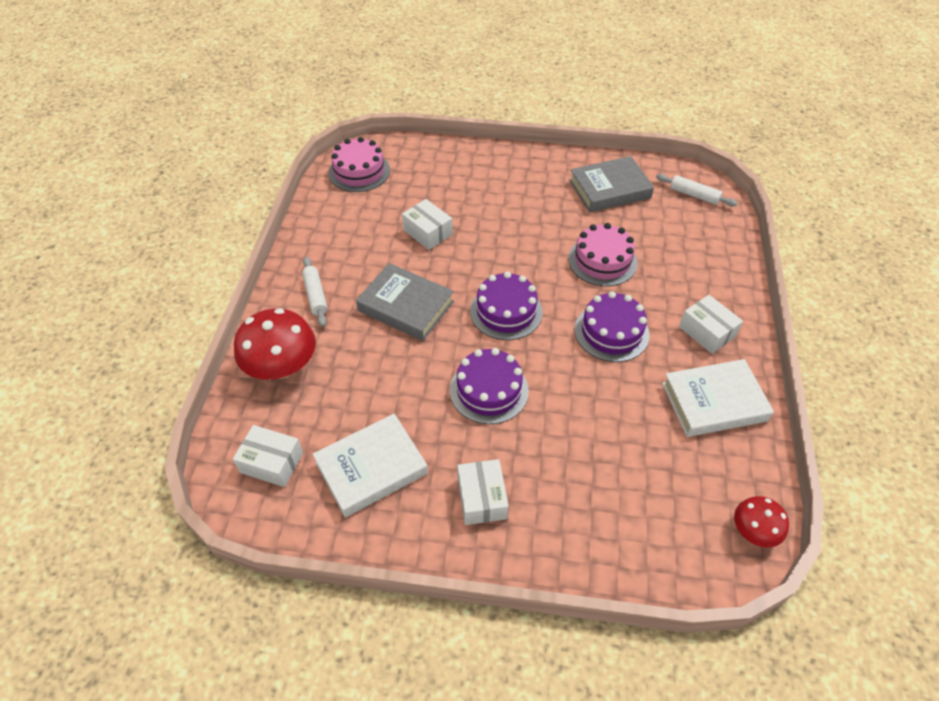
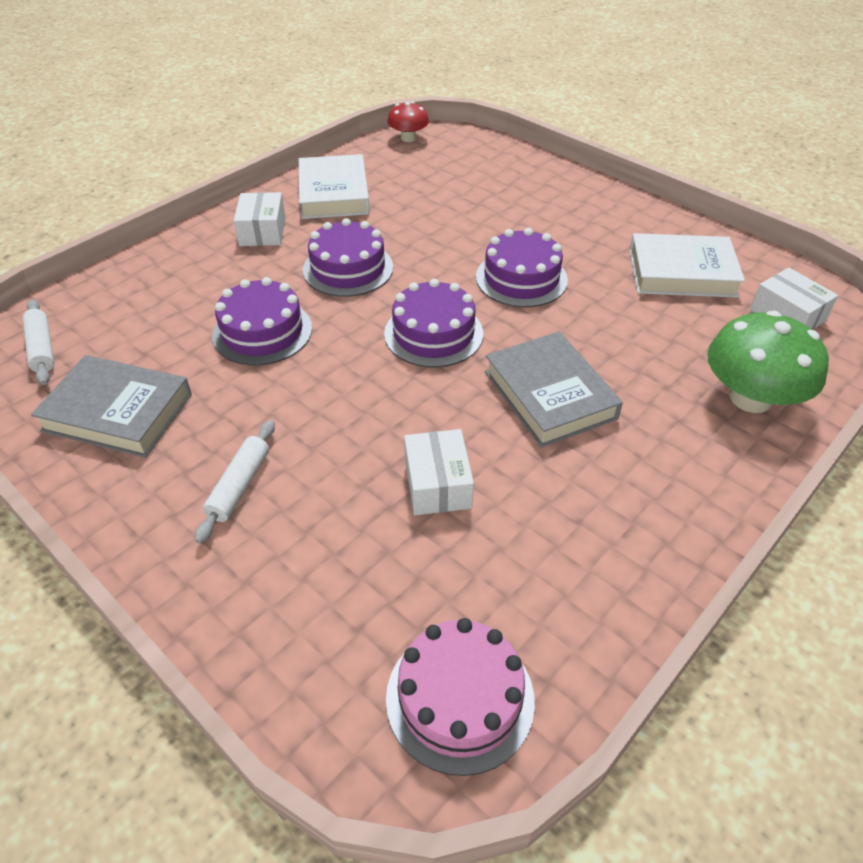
camera: 145 degrees left, 5 degrees down
red mushroom [234,308,316,380] -> green mushroom [707,311,829,413]
white rolling pin [302,257,328,327] -> white rolling pin moved to [195,420,275,544]
white box [457,459,509,525] -> none
pink cake [568,223,637,286] -> purple cake [212,277,312,365]
white book [662,359,774,437] -> white book turned 60 degrees clockwise [299,154,370,219]

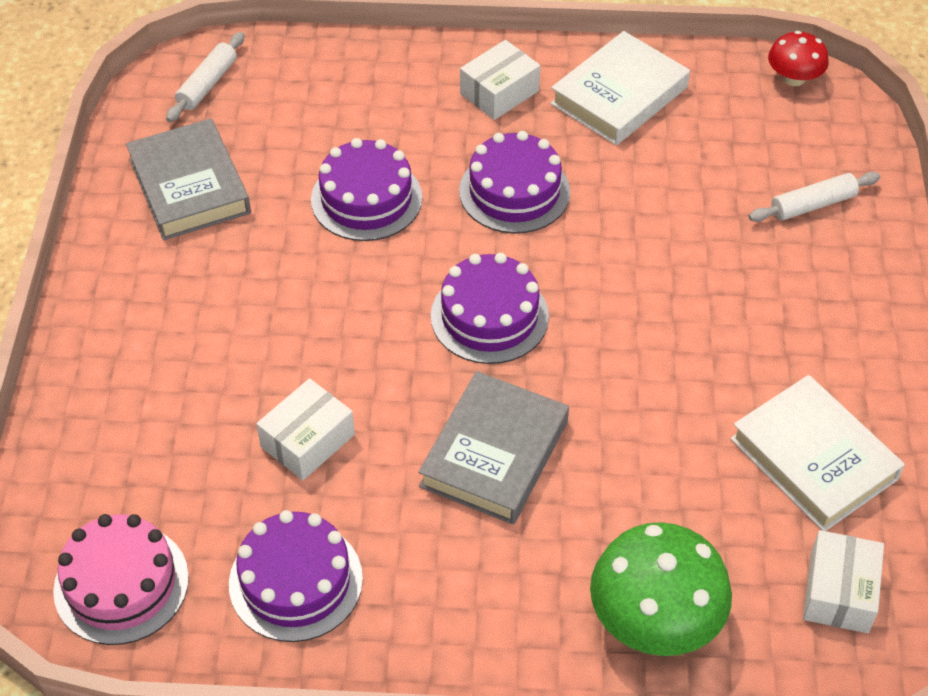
camera: 50 degrees right, 5 degrees up
white rolling pin [195,420,275,544] -> white rolling pin moved to [749,172,880,222]
purple cake [476,228,568,307] -> purple cake moved to [229,510,363,642]

